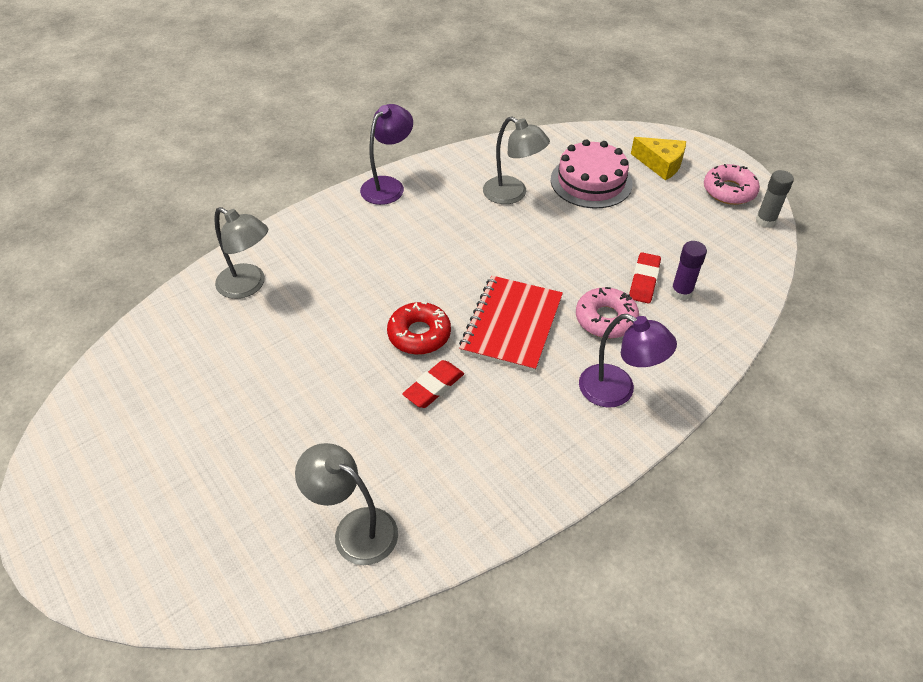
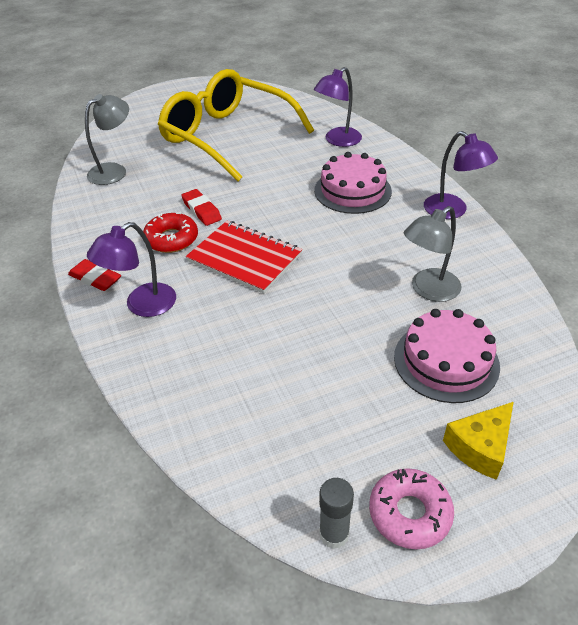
camera: 105 degrees right, 5 degrees down
grey lamp [214,207,268,299] -> purple lamp [314,67,362,147]
red donut [387,302,451,355] -> red donut moved to [143,212,198,253]
pink donut [576,287,639,338] -> none
red eraser [629,252,661,303] -> red eraser moved to [68,259,121,291]
purple glue stick [671,241,707,300] -> none
none -> yellow glasses [158,69,314,181]
none -> pink cake [314,152,392,214]

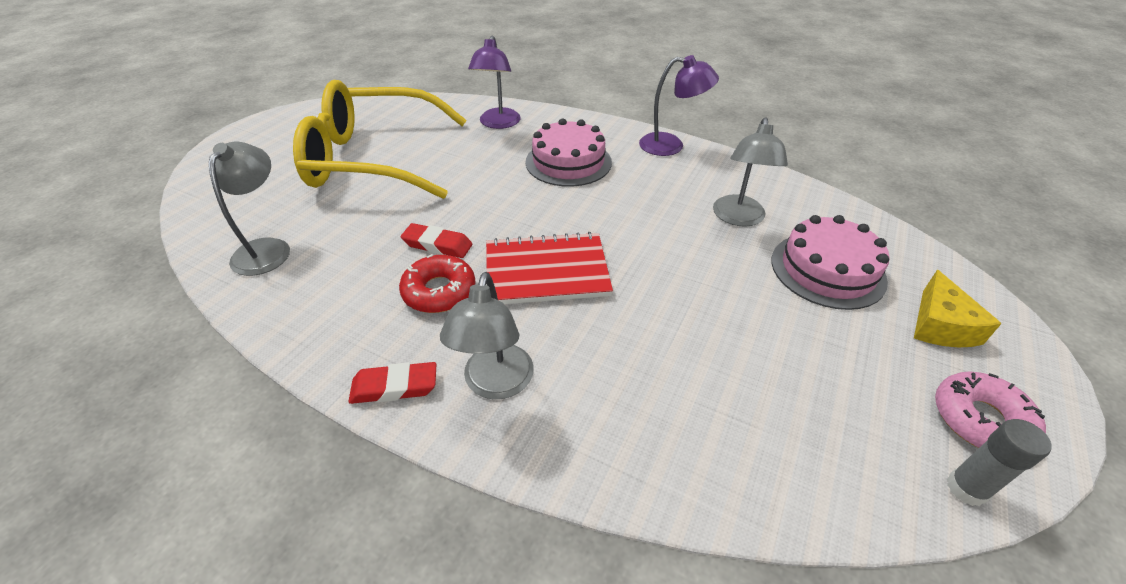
camera: 40 degrees left, 0 degrees up
purple lamp [87,222,176,317] -> grey lamp [440,272,534,399]

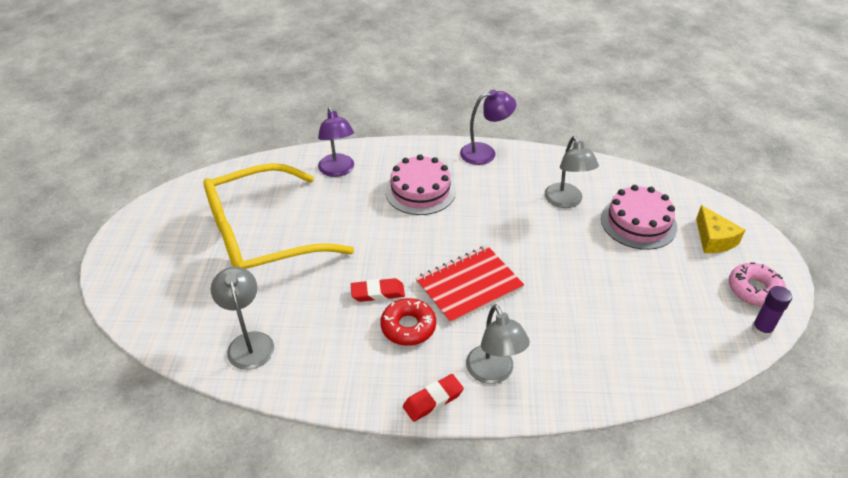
camera: 25 degrees left, 0 degrees up
grey glue stick [947,419,1052,506] -> purple glue stick [751,286,792,338]

